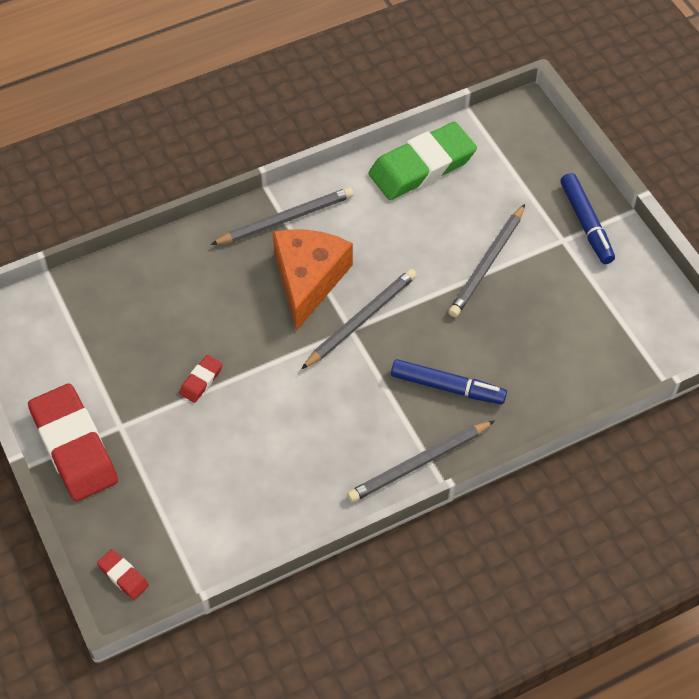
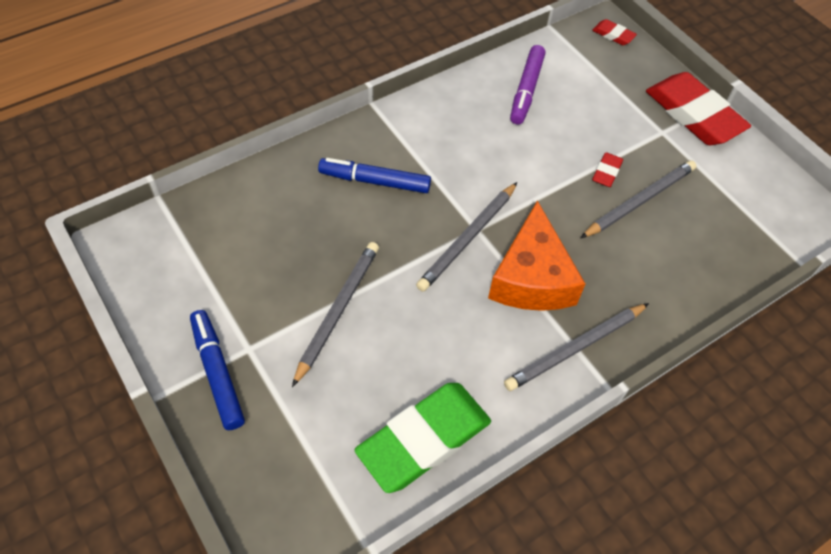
camera: 170 degrees right, 0 degrees up
grey pencil [347,420,495,502] -> grey pencil moved to [581,160,696,238]
none -> purple marker [510,45,545,125]

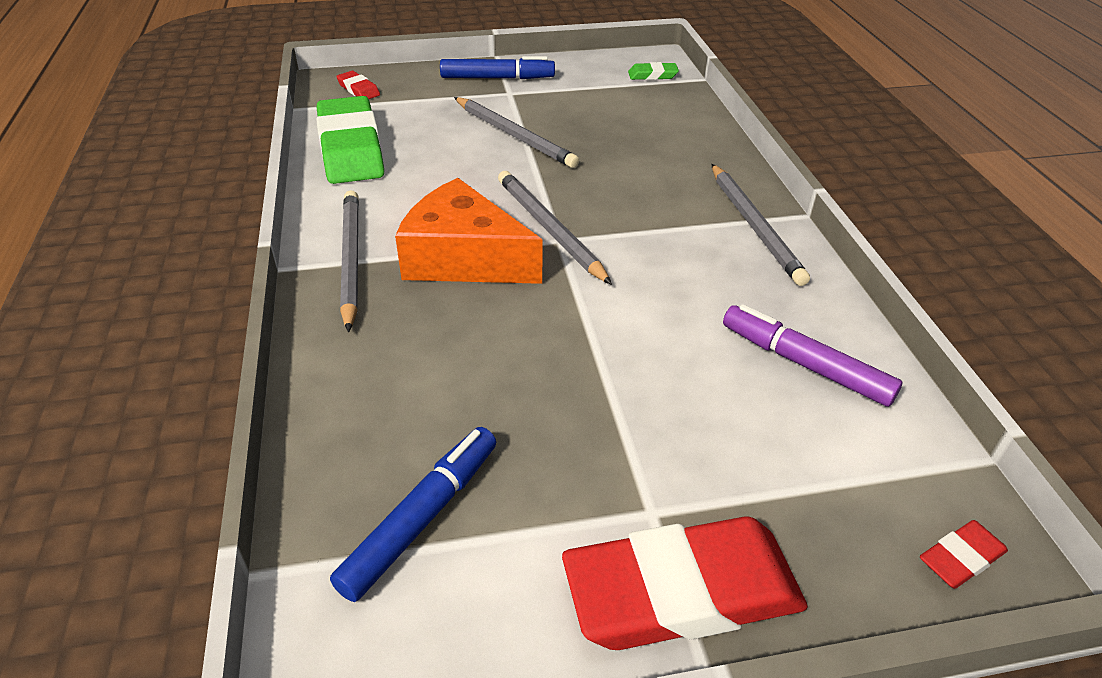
camera: 115 degrees right, 15 degrees down
blue marker [318,158,431,193] -> blue marker moved to [330,427,496,602]
grey pencil [581,160,696,238] -> grey pencil moved to [711,164,810,286]
red eraser [592,152,623,187] -> red eraser moved to [336,71,380,99]
none -> green eraser [628,62,679,80]

